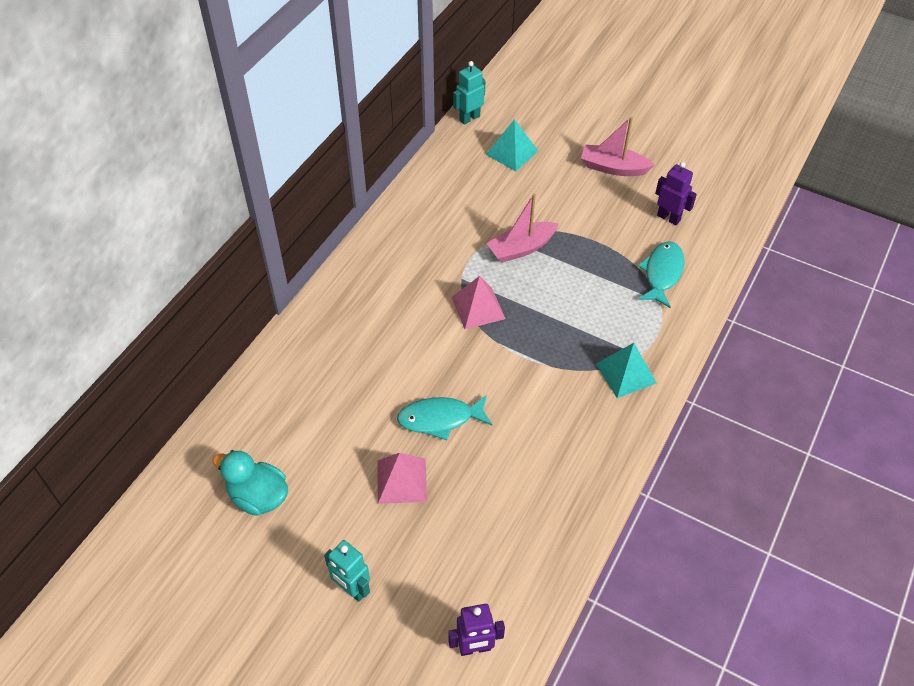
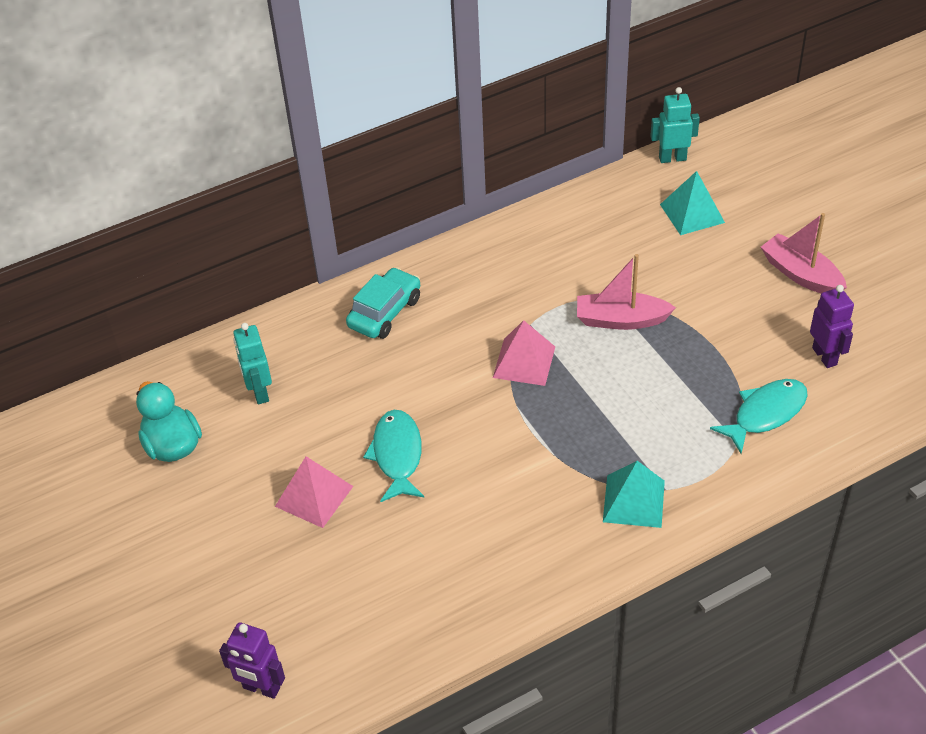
camera: 35 degrees right, 5 degrees down
turquoise robot [324,540,370,602] -> turquoise robot moved to [233,323,272,404]
turquoise fish [397,395,492,440] -> turquoise fish turned 60 degrees clockwise [363,410,424,502]
none -> turquoise car [346,267,420,339]

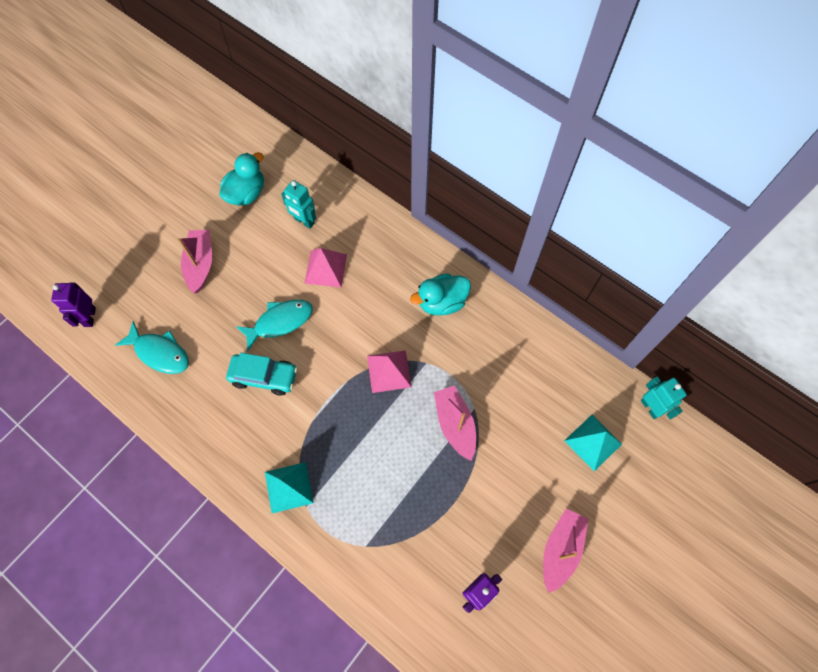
camera: 65 degrees right, 20 degrees up
turquoise robot [233,323,272,404] -> turquoise robot turned 105 degrees counterclockwise [281,180,316,229]
pink pyramid [275,456,353,528] -> pink pyramid moved to [304,248,347,287]
turquoise car [346,267,420,339] -> turquoise car moved to [226,353,298,396]
turquoise fish [710,379,808,454] -> turquoise fish moved to [115,321,189,374]
none -> pink boat [178,230,212,293]
none -> turquoise duck [410,273,471,315]

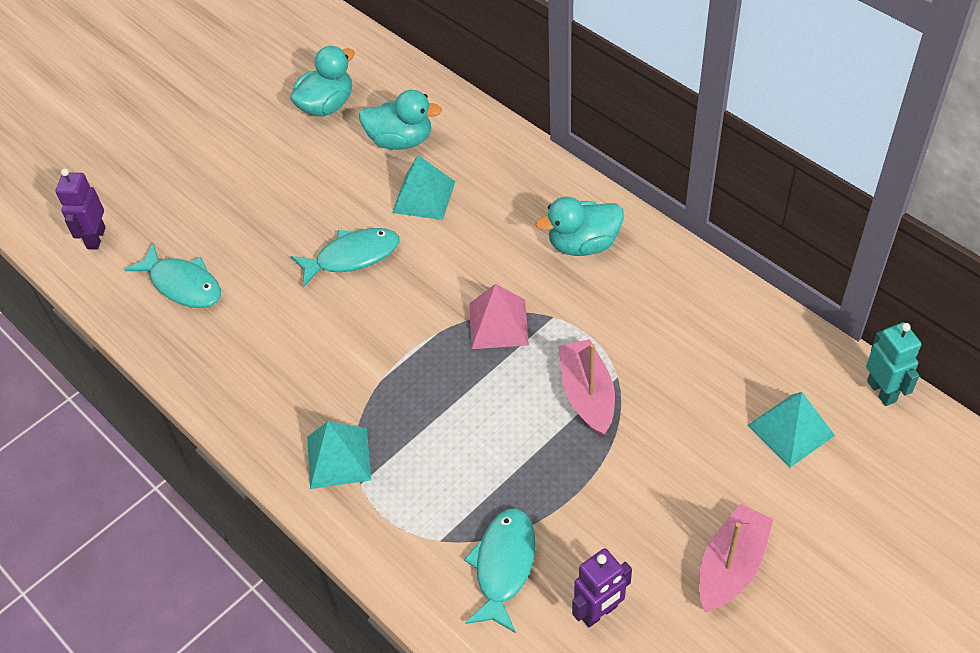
camera: 10 degrees right, 15 degrees down
pink boat [178,230,212,293] -> none
turquoise car [226,353,298,396] -> none
turquoise robot [281,180,316,229] -> turquoise duck [359,90,442,150]
pink pyramid [304,248,347,287] -> turquoise pyramid [392,155,455,220]
none -> turquoise fish [464,508,536,633]

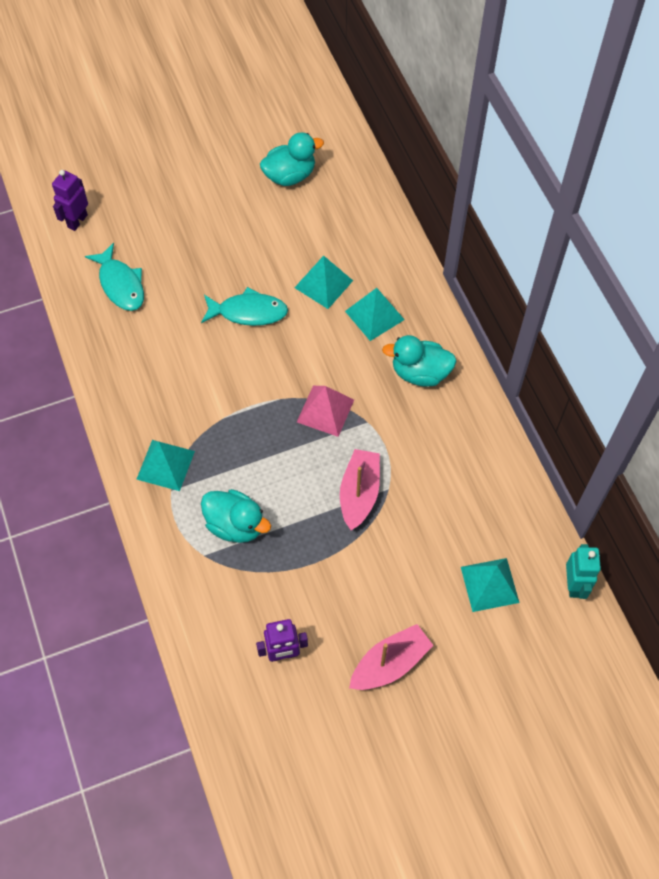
camera: 20 degrees right, 10 degrees up
turquoise duck [359,90,442,150] -> turquoise duck moved to [201,489,271,543]
turquoise fish [464,508,536,633] -> none
none -> turquoise pyramid [345,288,405,341]

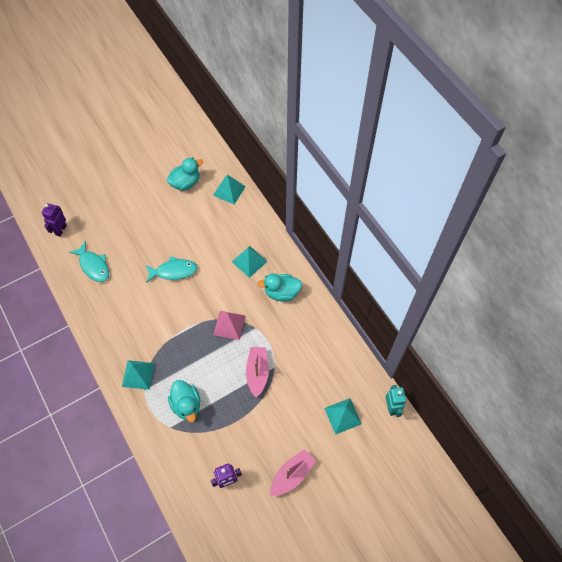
camera: 10 degrees left, 0 degrees up
turquoise duck [201,489,271,543] -> turquoise duck turned 45 degrees clockwise [168,380,200,423]
turquoise pyramid [294,256,353,309] -> turquoise pyramid moved to [213,175,246,204]

